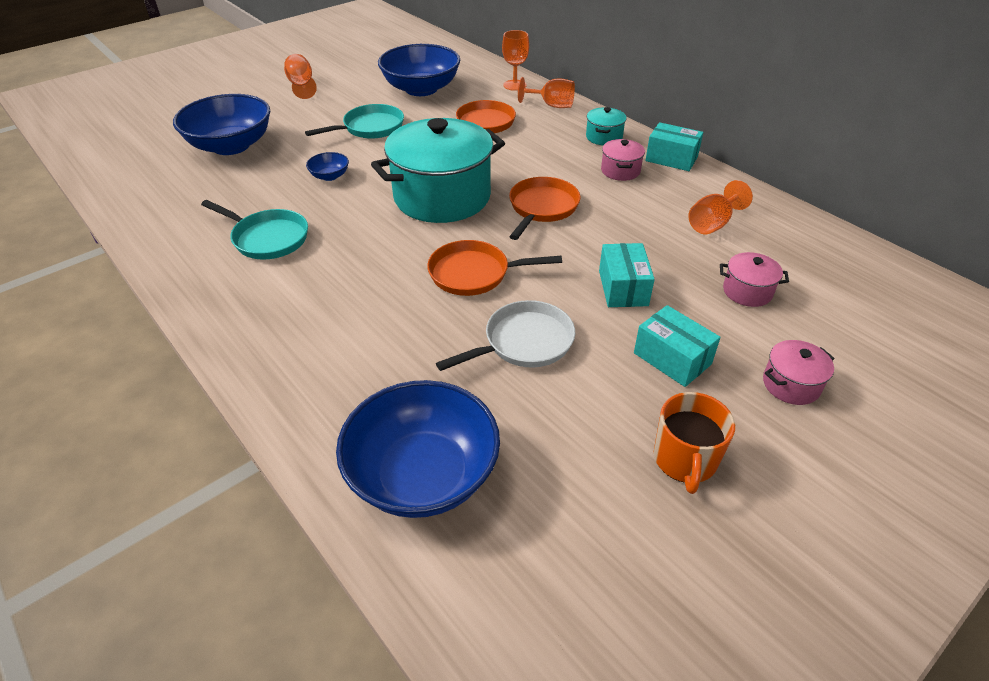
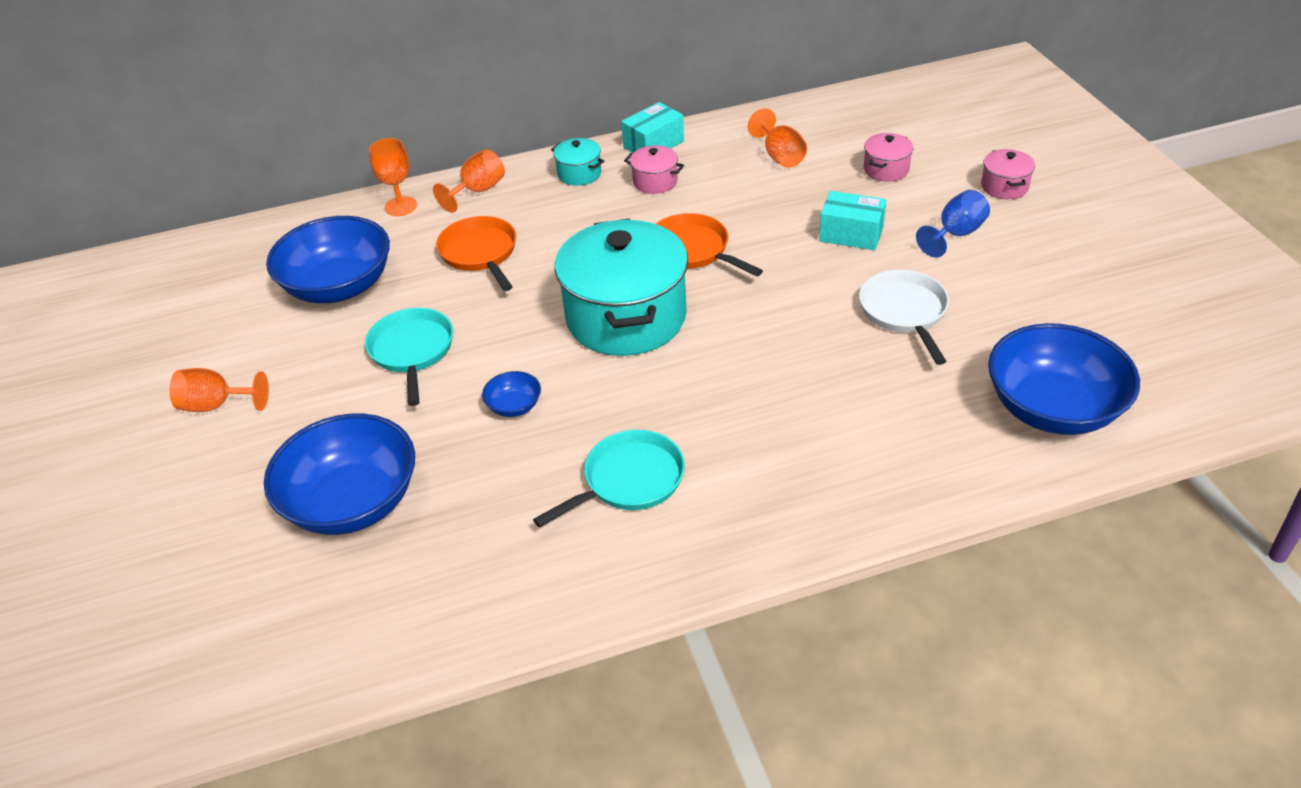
camera: 65 degrees left, 0 degrees up
orange pan [427,240,562,296] -> none
turquoise box [634,305,721,387] -> blue goblet [916,190,990,258]
orange mug [654,392,735,494] -> none

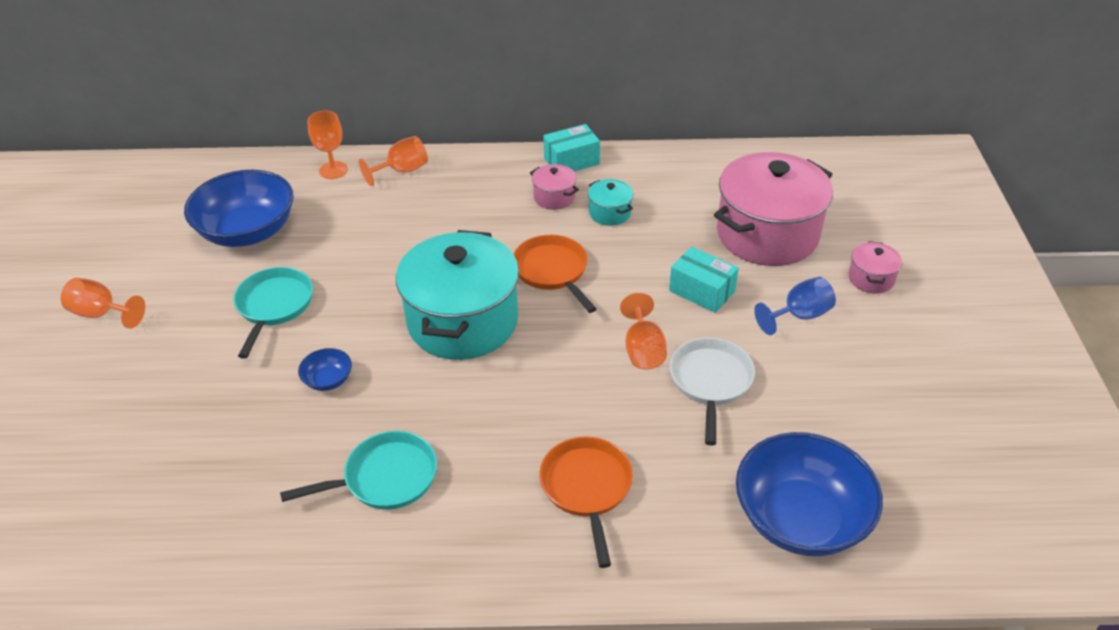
camera: 15 degrees right, 0 degrees up
blue bowl [264,414,415,535] -> none
orange pan [436,216,516,291] -> orange pan moved to [539,437,633,568]
turquoise pot [551,138,604,186] -> turquoise pot moved to [588,179,633,226]
orange goblet [748,108,807,168] -> orange goblet moved to [620,293,667,369]
pink pot [864,133,914,182] -> pink pot [714,152,833,266], size x2.34

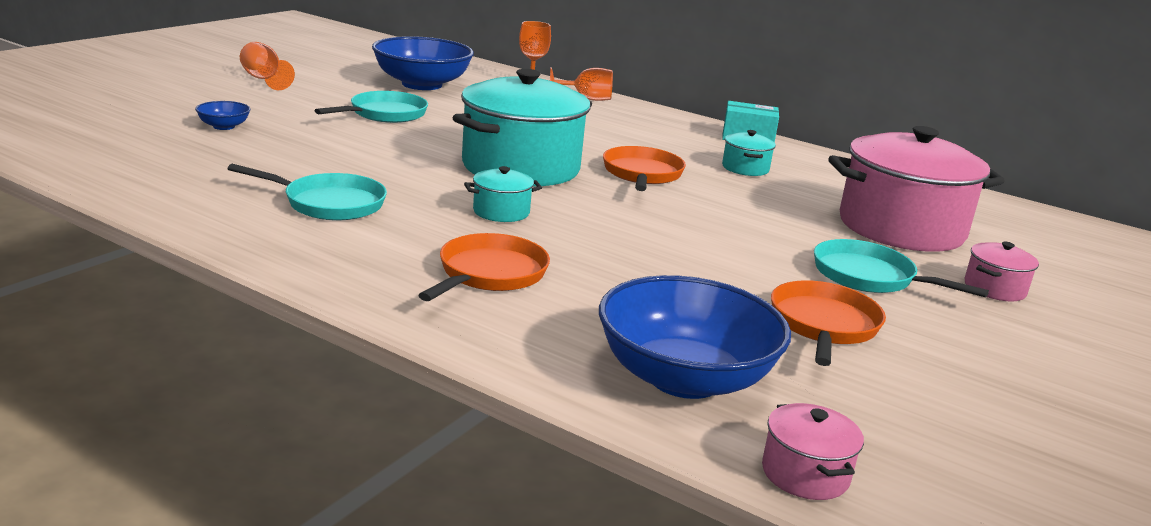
camera: 30 degrees right, 20 degrees down
blue bowl [298,348,352,391] -> blue bowl moved to [195,101,250,130]
pink pot [530,164,579,210] -> pink pot moved to [762,403,864,500]
orange goblet [620,293,667,369] -> none
turquoise box [669,247,739,313] -> none
white pan [670,338,755,446] -> none
blue goblet [754,277,836,335] -> turquoise pan [814,239,989,297]
none -> turquoise pot [464,166,542,222]
none -> orange pan [771,280,886,366]

